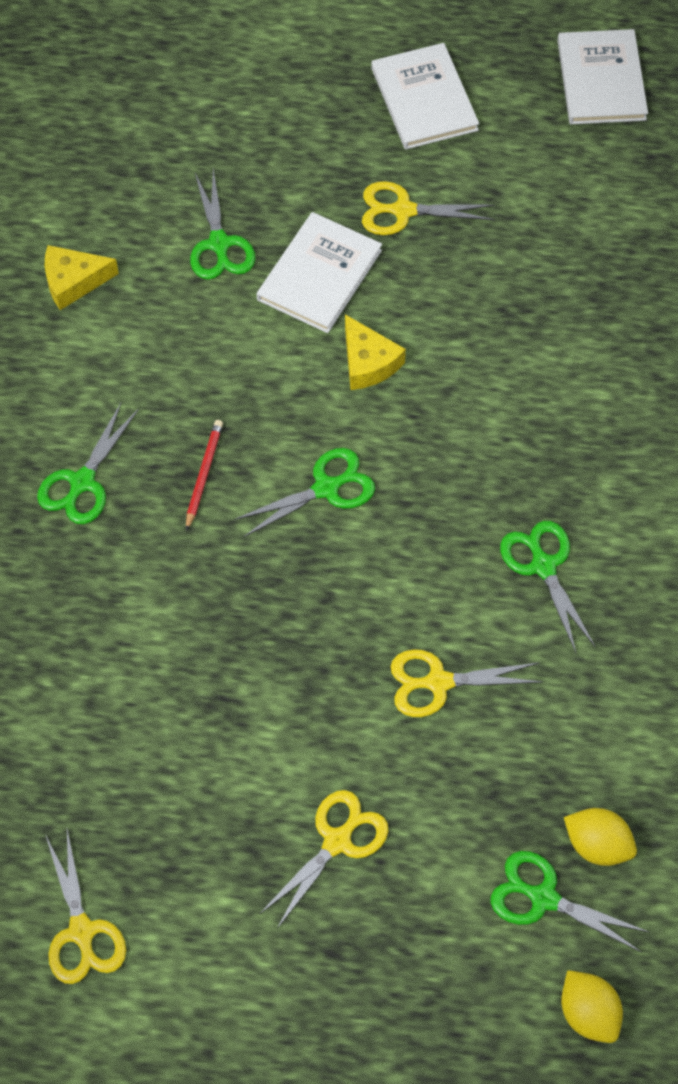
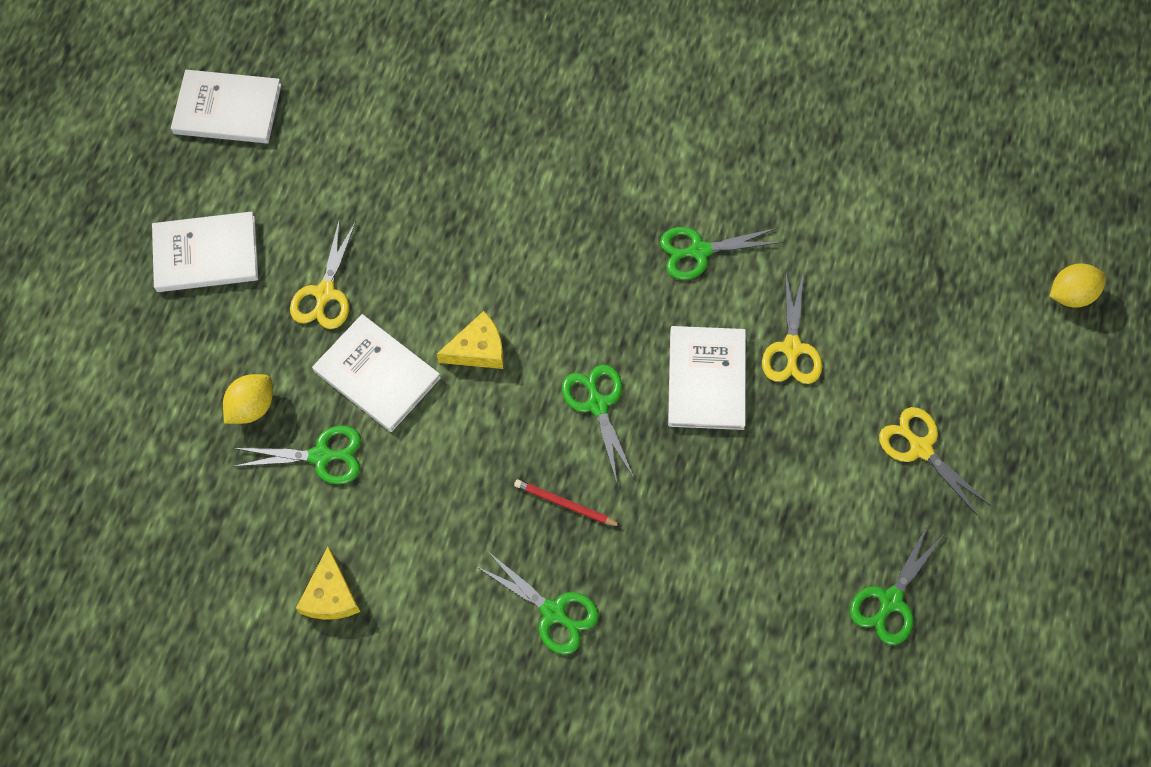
camera: 80 degrees left, 5 degrees up
yellow scissors [45,830,126,984] -> none
green scissors [491,851,650,952] -> green scissors moved to [850,524,945,645]
yellow lemon [564,808,637,866] -> yellow lemon moved to [223,374,273,424]
none -> white book [668,326,746,430]

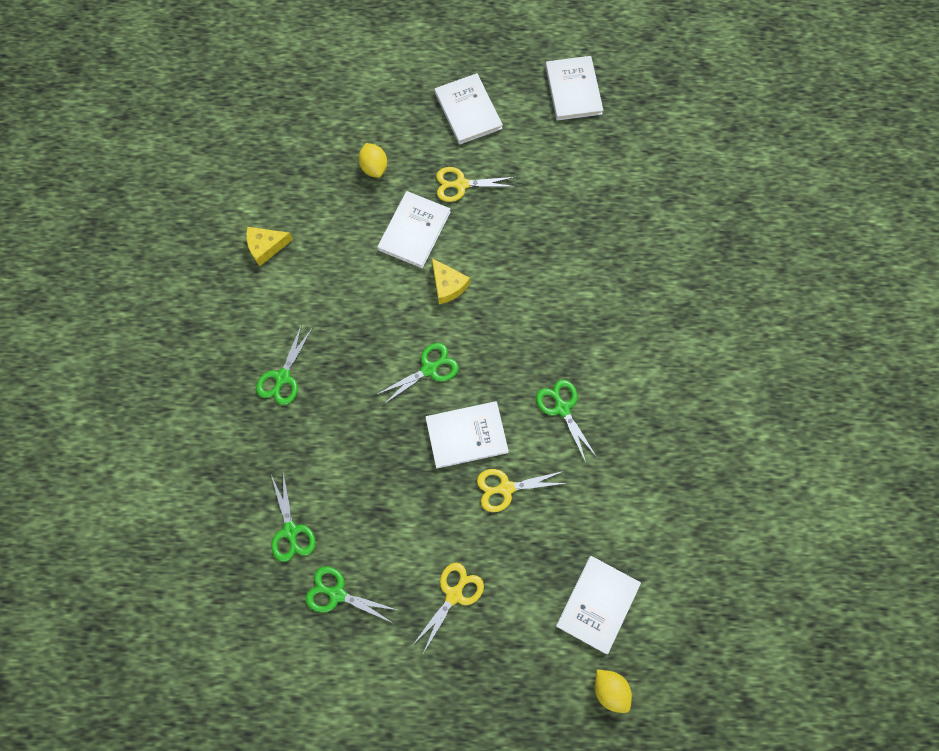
camera: 75 degrees right, 5 degrees up
yellow lemon [223,374,273,424] -> yellow lemon turned 45 degrees clockwise [358,143,387,178]
green scissors [233,426,361,484] -> green scissors moved to [271,472,316,562]
red pencil [514,479,621,526] -> none
none -> white book [556,556,641,654]

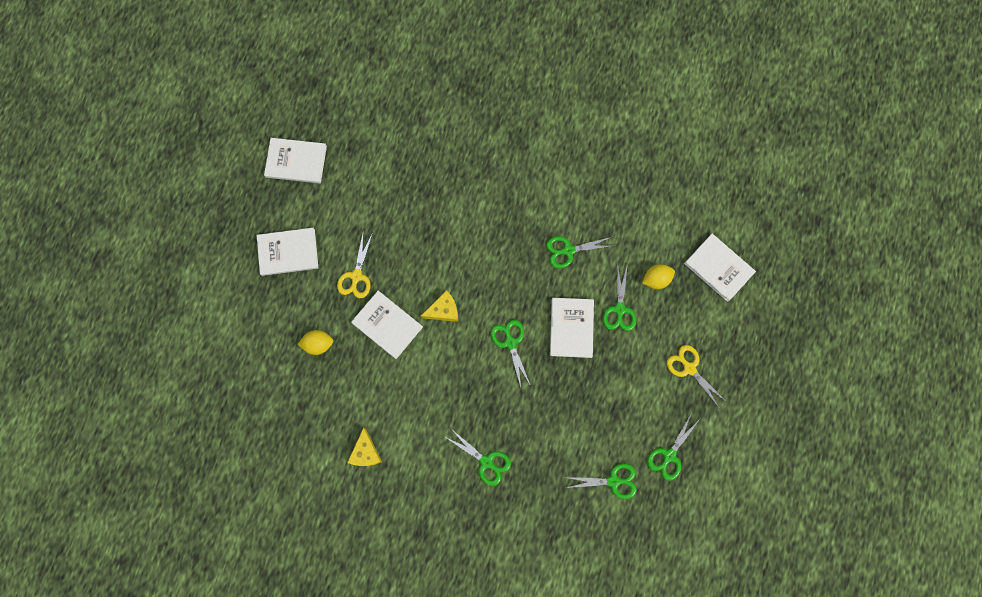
camera: 75 degrees left, 5 degrees up
yellow scissors [477,469,567,512] -> green scissors [603,263,637,331]
yellow lemon [595,670,632,713] -> yellow lemon moved to [642,264,675,289]

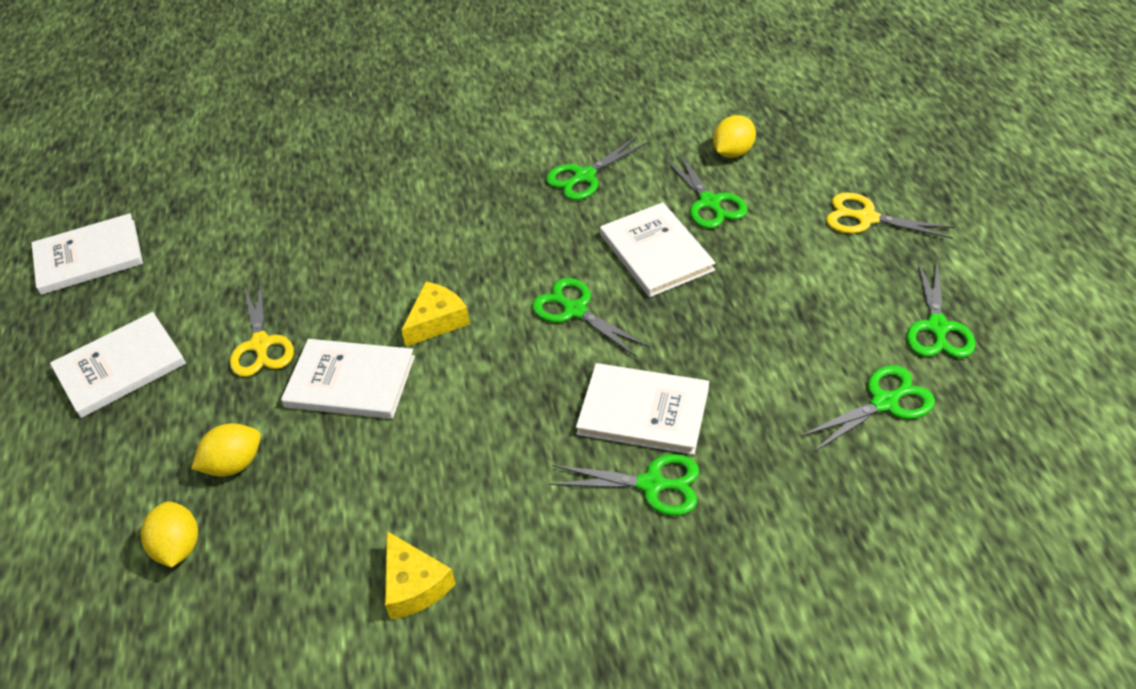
camera: 25 degrees left, 30 degrees down
white book [684,234,756,302] -> white book moved to [576,363,709,455]
none -> yellow lemon [141,501,198,568]

